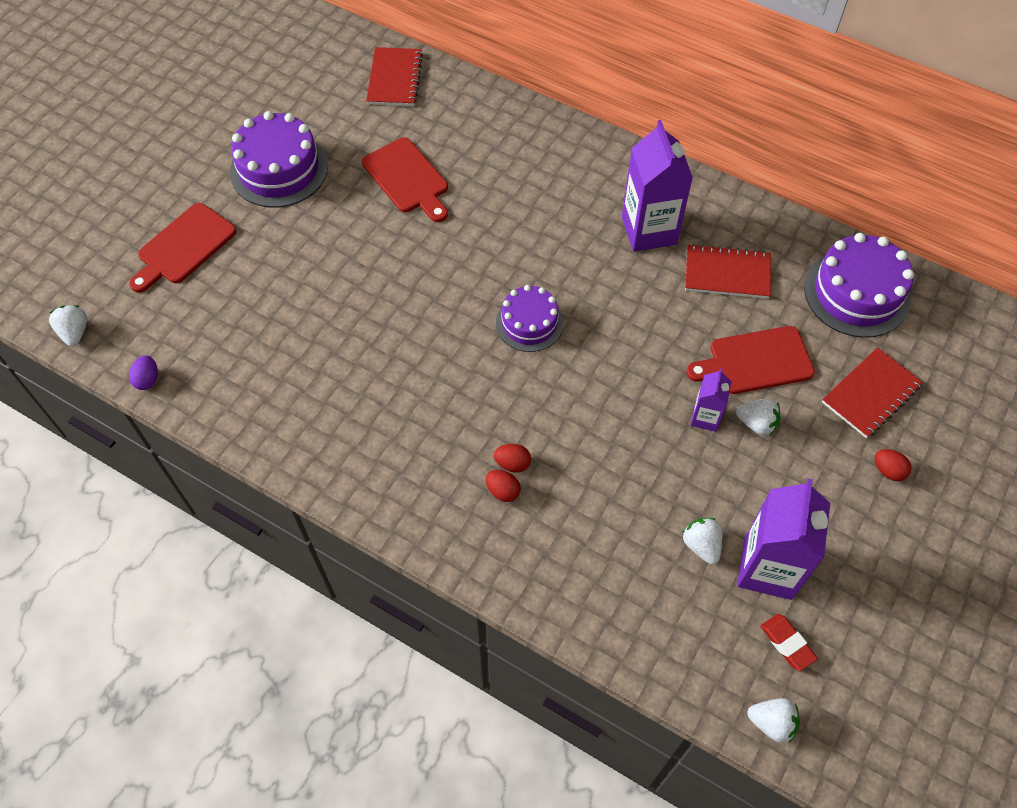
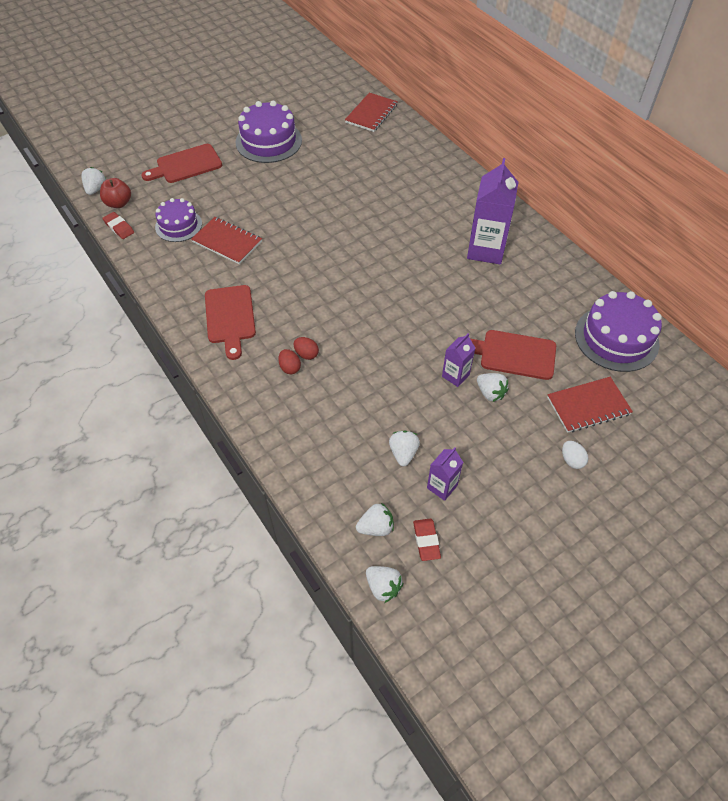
camera: 25 degrees right, 5 degrees down
purple egg [129,355,158,390] -> red eraser [102,212,134,239]
red cutting board [362,137,448,222] -> red cutting board moved to [205,285,256,360]
purple cake [496,285,563,352] -> purple cake moved to [155,198,202,242]
red notebook [685,244,771,299] -> red notebook moved to [191,217,262,264]
purple carton [737,479,830,600] -> purple carton [427,448,463,501], size x0.52
red egg [875,449,912,481] -> white egg [562,441,588,469]
none -> red apple [100,178,131,208]
none -> white strawberry [356,503,394,536]

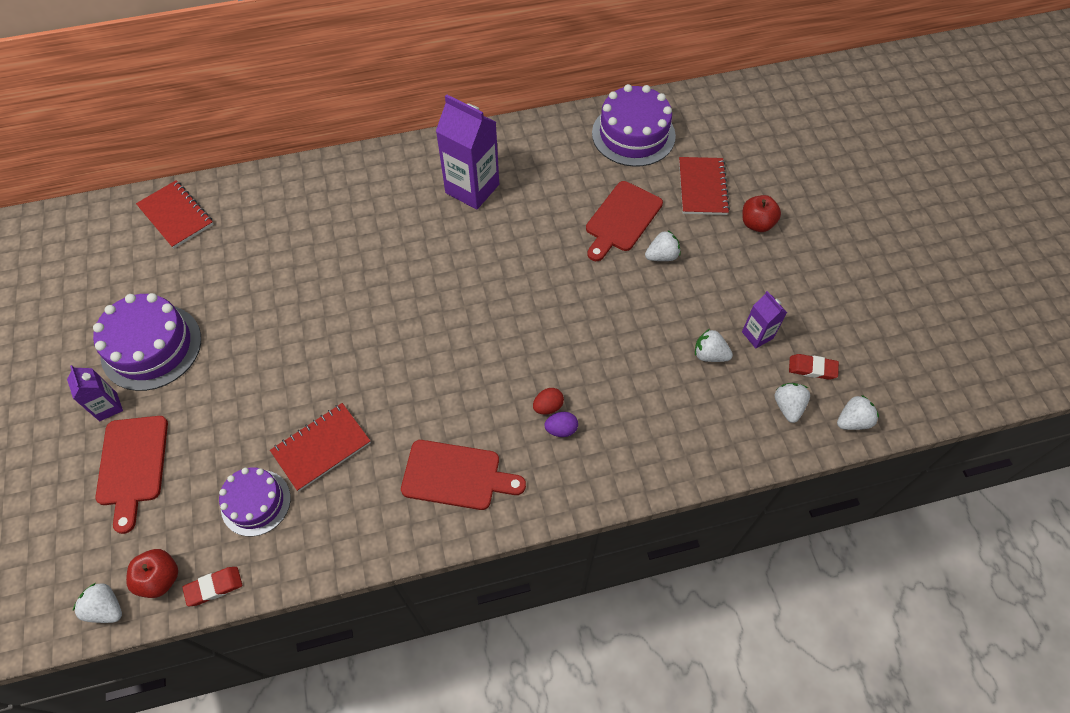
camera: 70 degrees left, 5 degrees up
red egg [278,349,301,374] -> purple egg [544,412,578,437]
purple carton [442,333,475,387] -> purple carton moved to [67,365,123,421]
white egg [562,441,588,469] -> red apple [742,195,781,232]

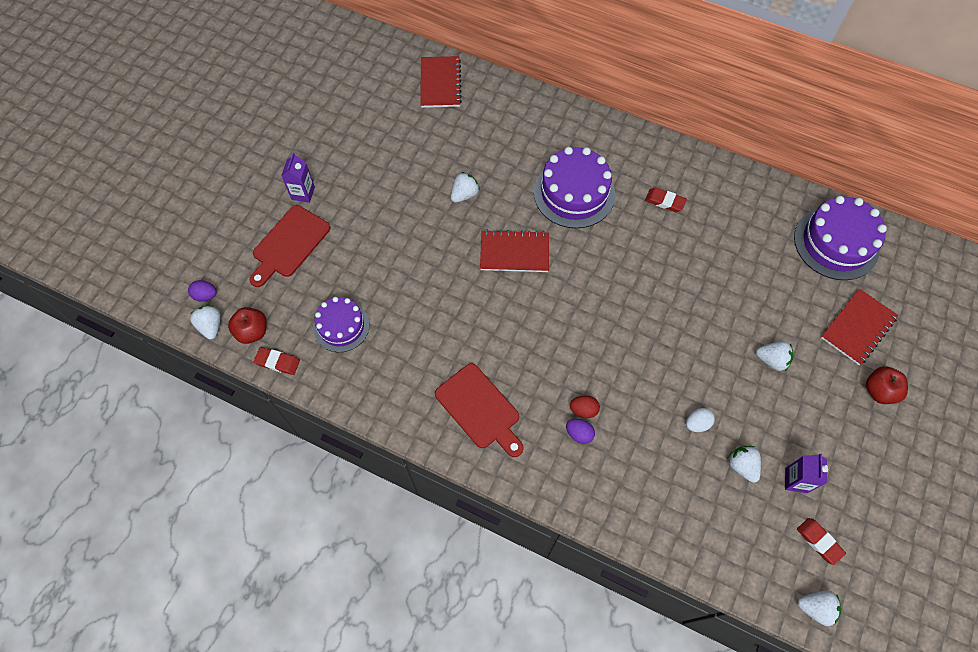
camera: 40 degrees right, 5 degrees up
purple cake [93,293,201,391] -> purple cake moved to [534,147,615,228]
red notebook [270,403,371,492] -> red notebook moved to [480,230,549,272]
purple carton [436,94,499,210] -> red eraser [645,187,687,212]
red cutting board [586,181,663,261] -> none
white strawberry [775,383,810,423] -> white strawberry moved to [451,172,480,203]
none -> purple egg [188,280,217,302]
none -> white egg [686,408,715,432]

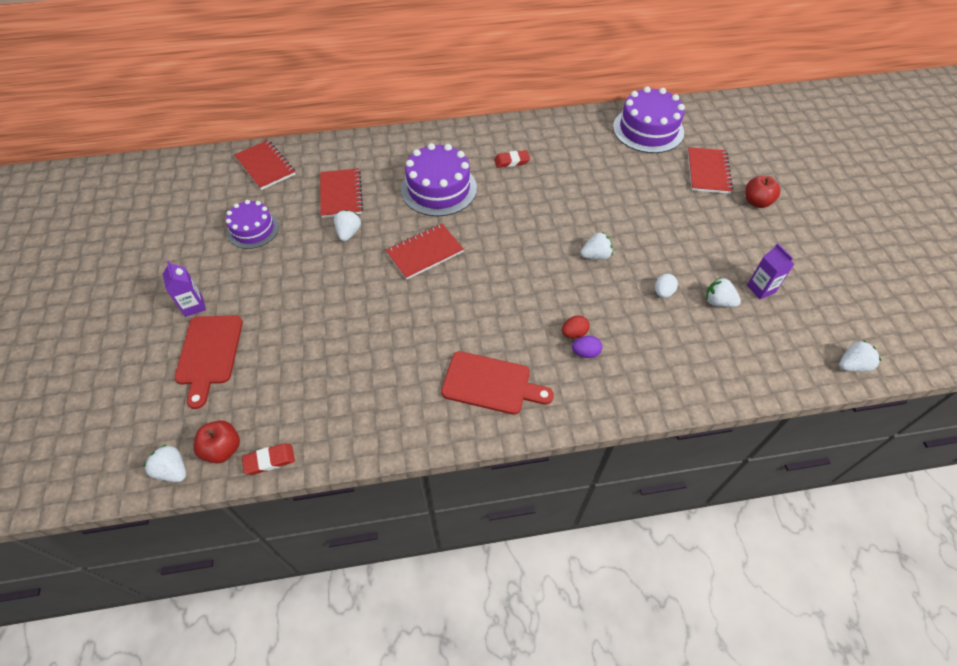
camera: 35 degrees left, 10 degrees down
purple egg [188,280,217,302] -> none
purple cake [313,297,370,352] -> purple cake moved to [226,200,279,249]
white strawberry [756,341,793,371] -> white strawberry moved to [580,232,613,260]
red eraser [797,518,846,565] -> none
none -> red notebook [320,168,363,218]

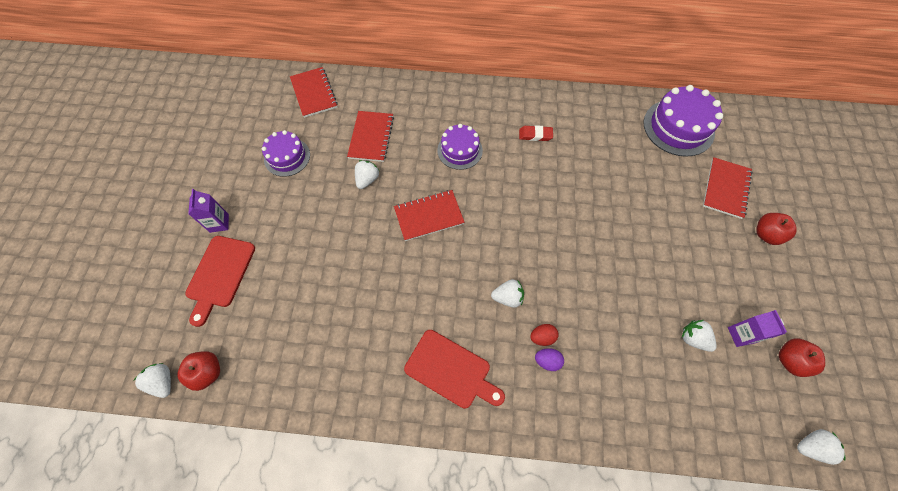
camera: 15 degrees right, 10 degrees up
red eraser [242,444,295,475] -> none
purple cake [401,143,477,216] -> purple cake [437,124,483,170], size x0.63
white strawberry [580,232,613,260] -> white strawberry moved to [491,279,524,308]
white egg [655,274,678,298] -> none
none -> red apple [779,339,825,377]

